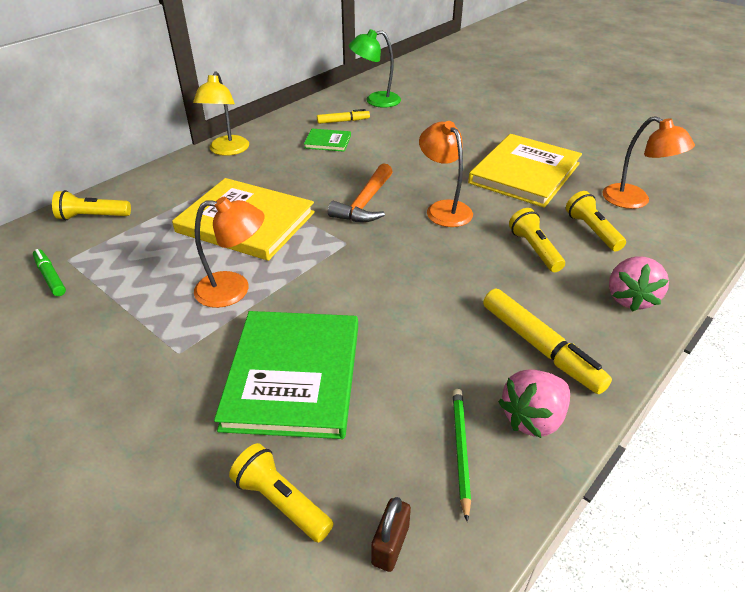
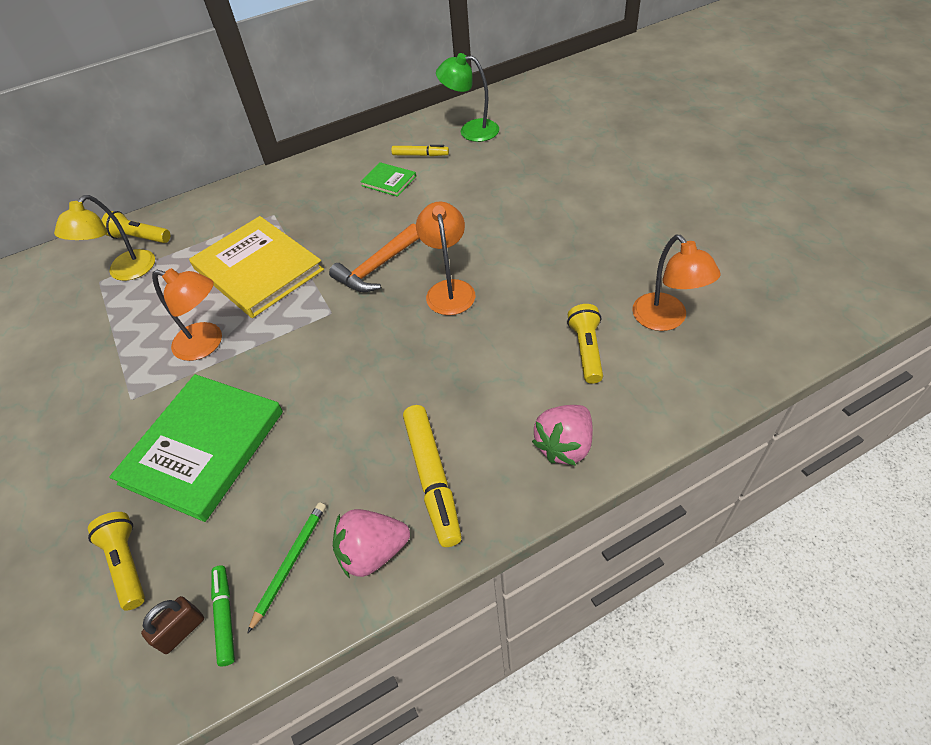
camera: 25 degrees right, 10 degrees up
green marker [33,249,66,296] -> green marker moved to [211,566,235,666]
yellow lamp [193,71,249,156] -> yellow lamp moved to [54,195,155,281]
yellow book [468,134,582,208] -> none
yellow flashlight [509,208,565,272] -> none

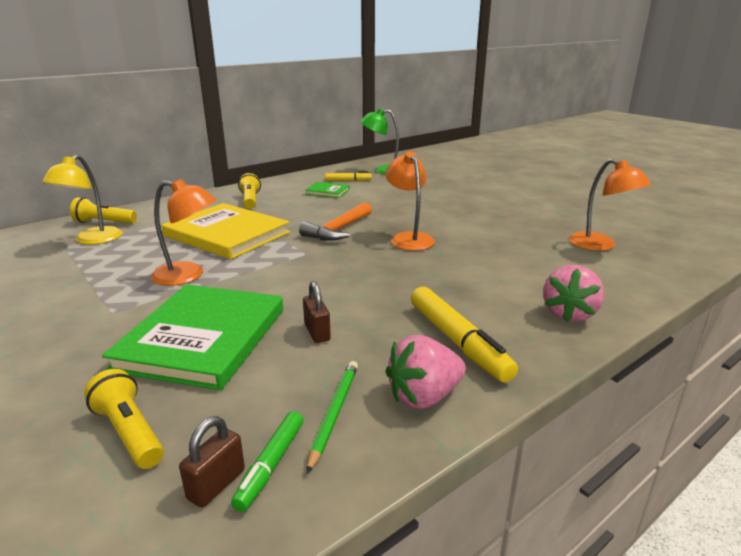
camera: 15 degrees left, 25 degrees down
green marker [211,566,235,666] -> green marker turned 135 degrees counterclockwise [231,411,303,512]
yellow flashlight [567,304,603,384] -> yellow flashlight moved to [238,173,261,209]
none -> brown padlock [303,281,331,343]

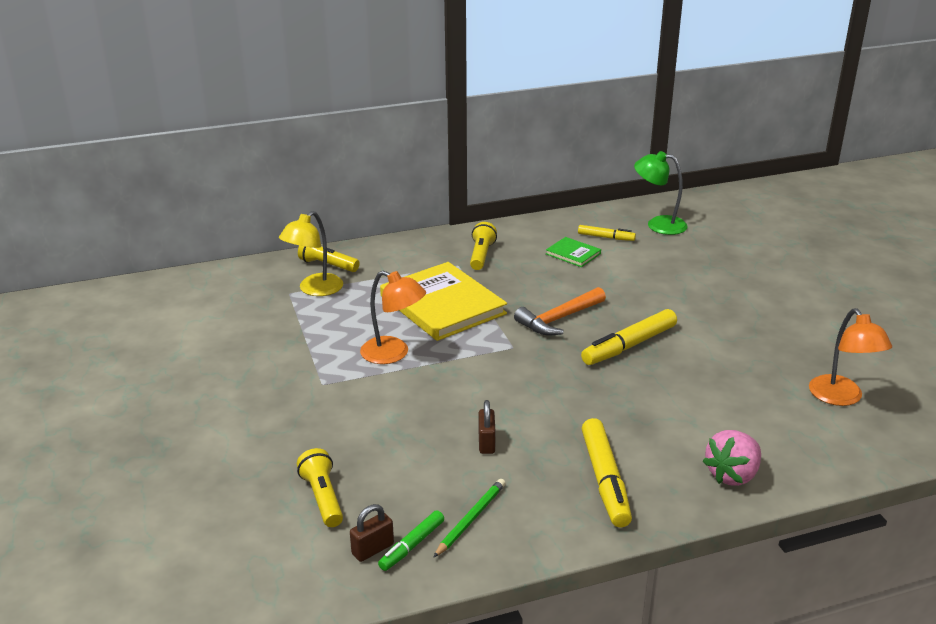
camera: 20 degrees right, 5 degrees up
green book [102,285,283,390] -> none
orange lamp [385,151,435,251] -> yellow marker [581,309,677,365]
pink strawberry [385,335,466,409] -> none

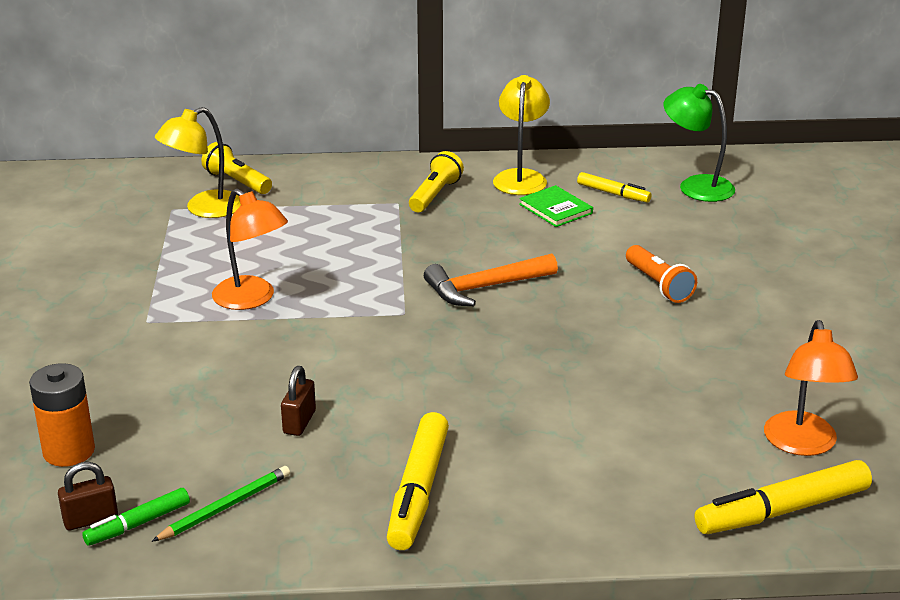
camera: 15 degrees right, 0 degrees up
yellow flashlight [297,448,343,527] -> orange battery [29,363,95,467]
yellow book [380,262,507,341] -> none
yellow marker [581,309,677,365] -> yellow marker moved to [695,460,872,534]
pink strawberry [703,430,761,486] -> none
none -> yellow lamp [493,75,550,195]
none -> orange flashlight [626,245,697,303]

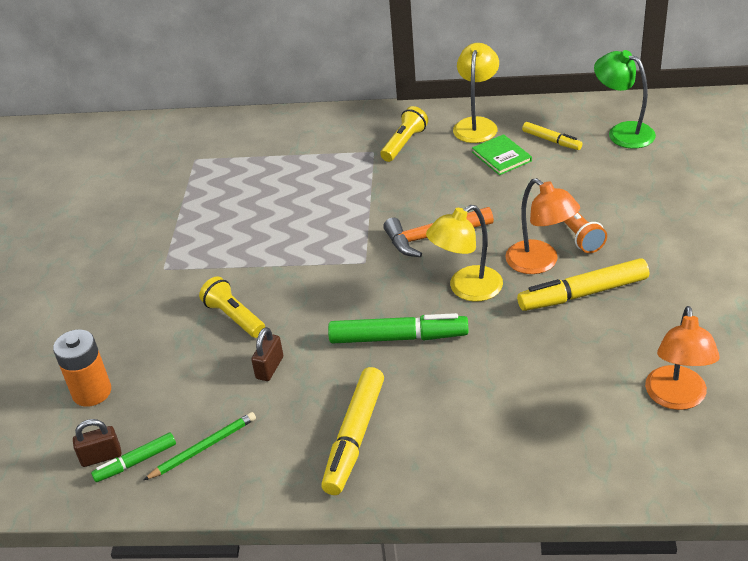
camera: 10 degrees right, 10 degrees up
yellow lamp [155,107,241,218] -> yellow lamp moved to [426,205,503,302]
yellow flashlight [201,142,272,194] -> yellow flashlight moved to [199,276,265,338]
orange lamp [212,189,288,310] -> orange lamp moved to [505,178,580,274]
yellow marker [695,460,872,534] -> yellow marker moved to [517,258,649,311]
none -> green marker [328,313,469,344]

